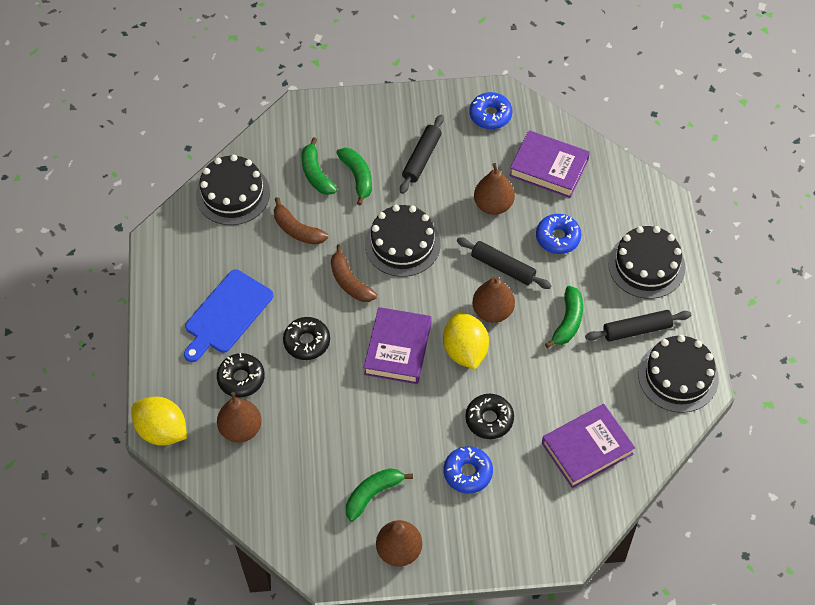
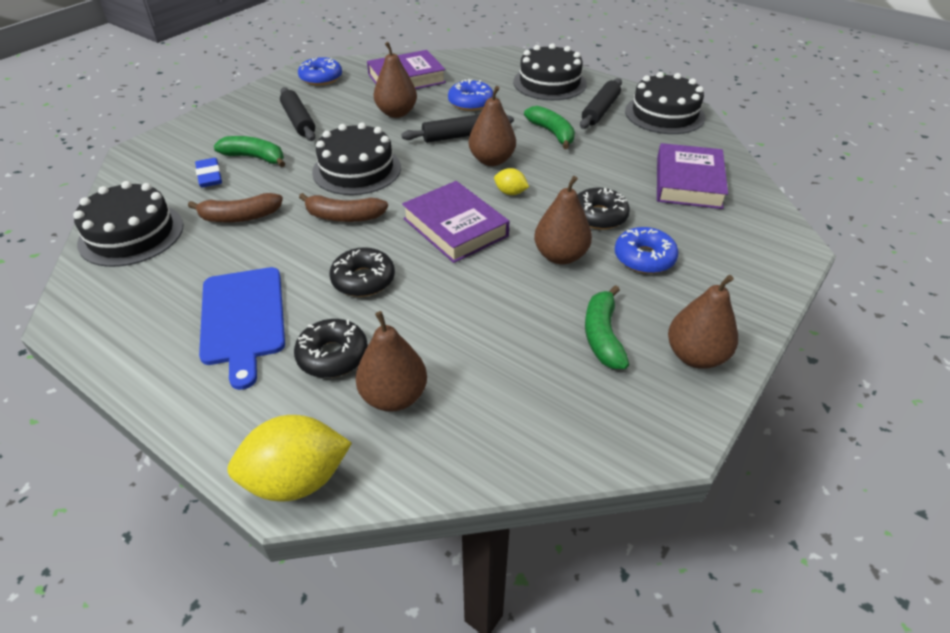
camera: 50 degrees left, 15 degrees down
green banana [302,137,337,195] -> blue eraser [195,158,222,187]
yellow lemon [443,312,489,370] -> yellow lemon [494,168,529,195], size x0.50
none -> brown pear [534,176,592,264]

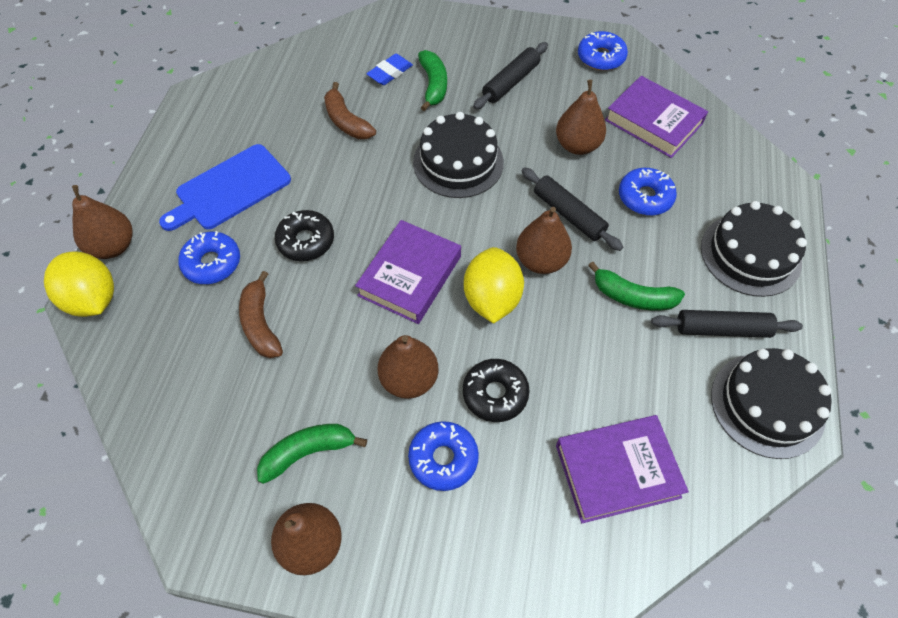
camera: 65 degrees right, 15 degrees up
black cake [73,181,184,267] -> none
black donut [294,319,368,378] -> blue donut [178,231,240,284]
brown banana [299,193,388,222] -> brown banana moved to [239,271,283,358]
brown pear [355,311,427,412] -> brown pear moved to [72,185,133,259]
yellow lemon [494,168,529,195] -> yellow lemon [464,247,524,324], size x2.01
green banana [524,106,575,149] -> green banana turned 75 degrees clockwise [588,262,685,311]

